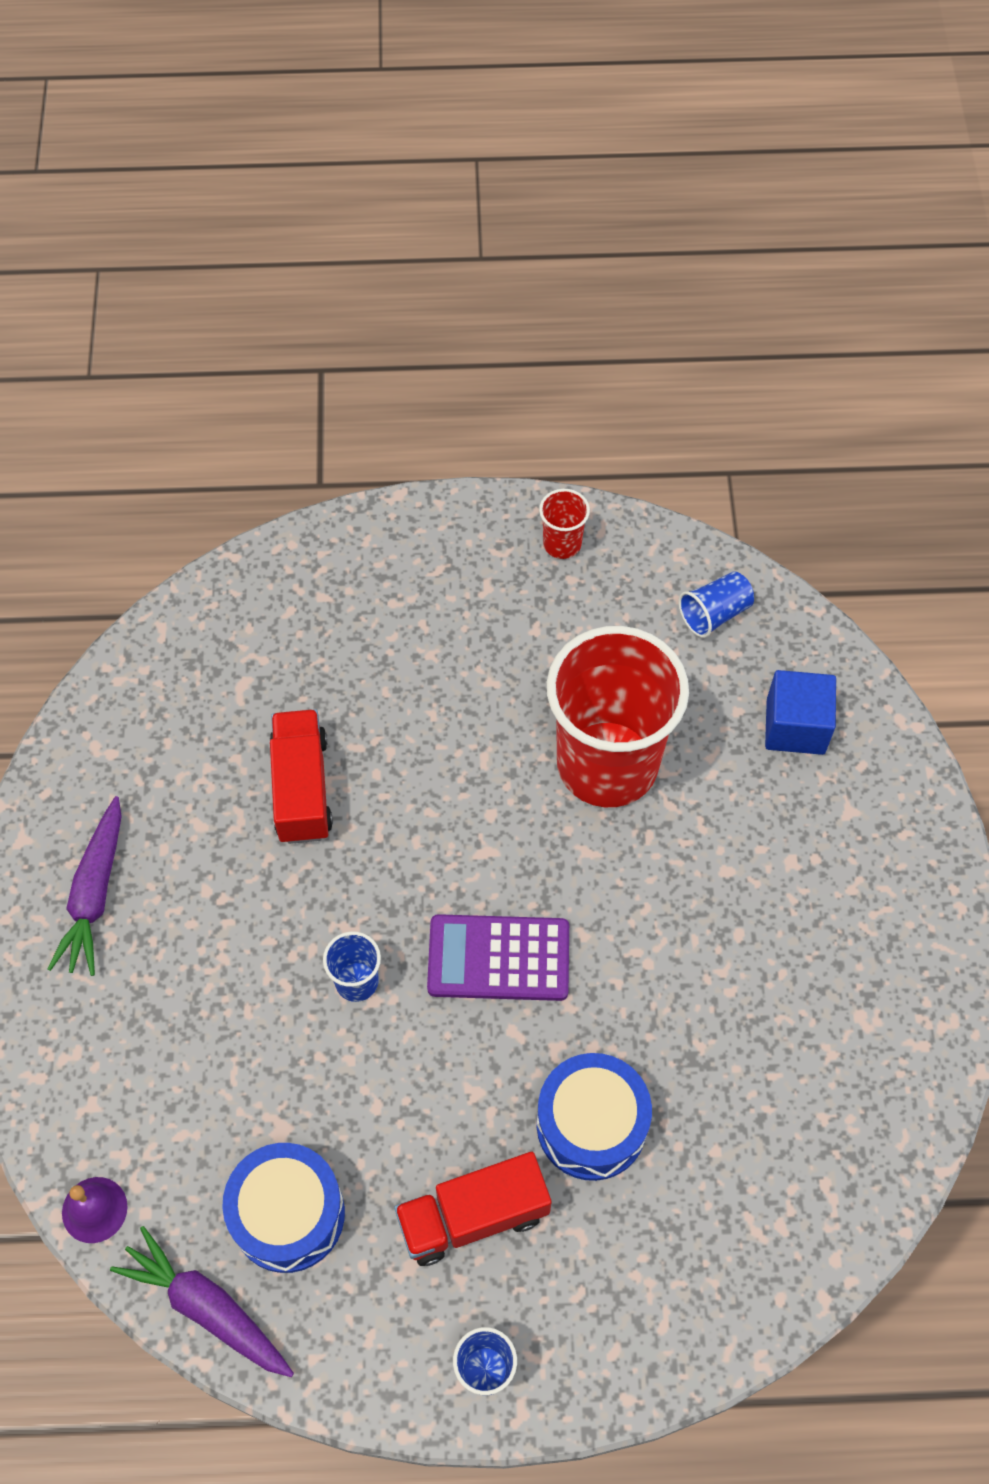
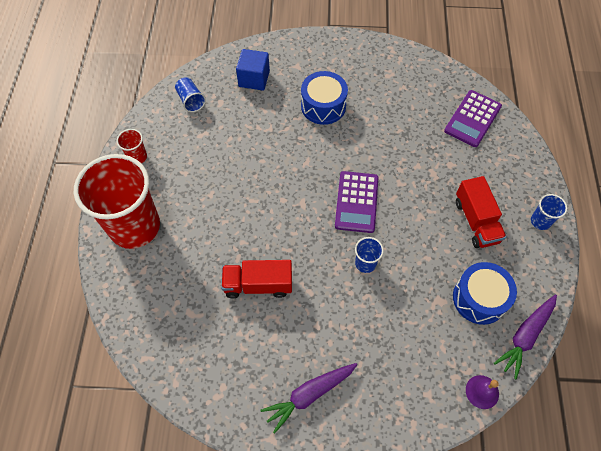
camera: 85 degrees left, 0 degrees up
purple carrot [47,796,122,976] -> purple carrot turned 135 degrees clockwise [260,363,357,434]
blue drum [537,1053,652,1181] -> blue drum moved to [301,71,348,125]
red cup [547,626,689,807] -> red cup moved to [74,154,160,249]
none -> purple calculator [444,90,502,147]

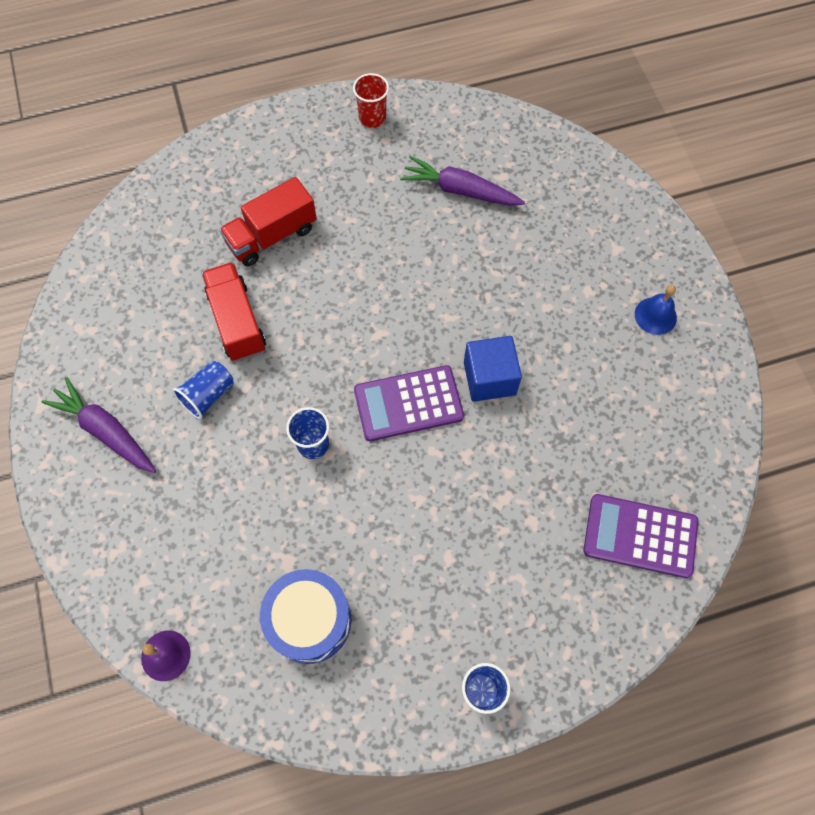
camera: 70 degrees right, 5 degrees up
red cup [74,154,160,249] -> none
blue cup [175,77,206,112] -> blue cup moved to [172,361,234,419]
blue cube [236,49,270,91] -> blue cube moved to [464,336,522,402]
blue drum [301,71,348,125] -> none
red truck [456,176,506,248] -> red truck moved to [219,177,317,266]
purple carrot [494,295,557,380] -> purple carrot moved to [400,156,525,206]
none -> blue bell [635,285,677,335]

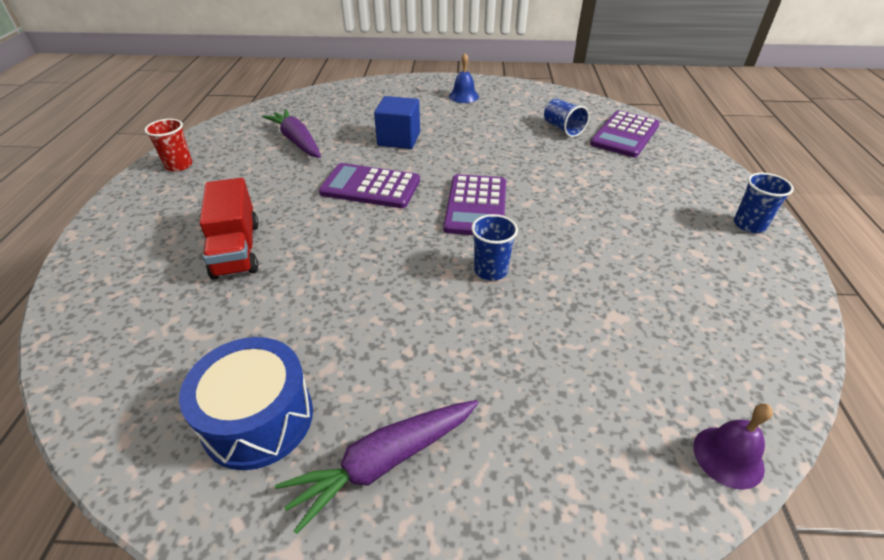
camera: 70 degrees left, 25 degrees down
blue cup [172,361,234,419] -> blue cup moved to [544,99,589,137]
red truck [202,262,266,361] -> none
blue drum [260,569,351,664] -> blue drum moved to [179,337,313,470]
purple carrot [400,156,525,206] -> purple carrot turned 105 degrees clockwise [262,109,321,158]
blue cube [464,336,522,402] -> blue cube moved to [374,96,420,149]
none -> purple calculator [319,163,420,208]

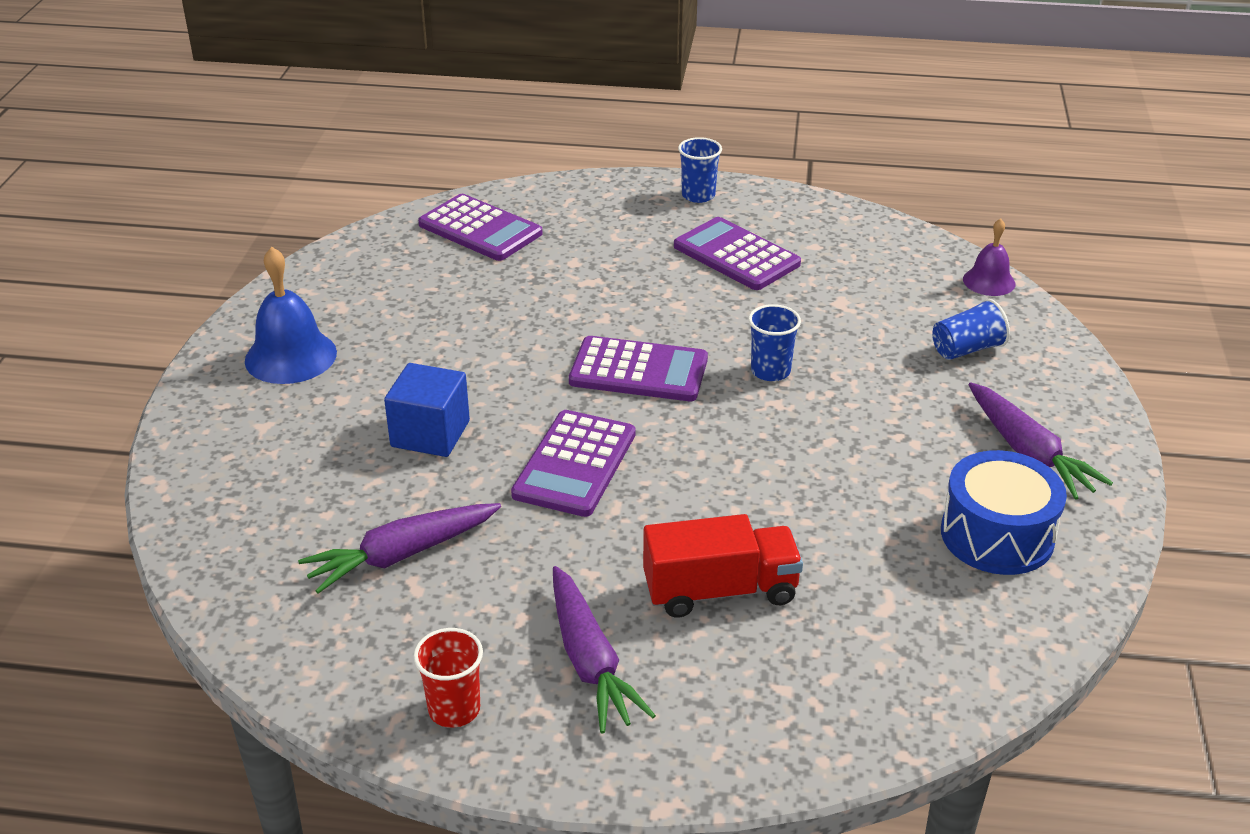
camera: 85 degrees left, 5 degrees down
blue bell [449,53,479,103] -> blue bell [245,247,337,384], size x1.64
blue cup [544,99,589,137] -> blue cup moved to [932,299,1010,360]
none -> purple carrot [553,566,656,733]
none -> purple calculator [674,217,801,290]

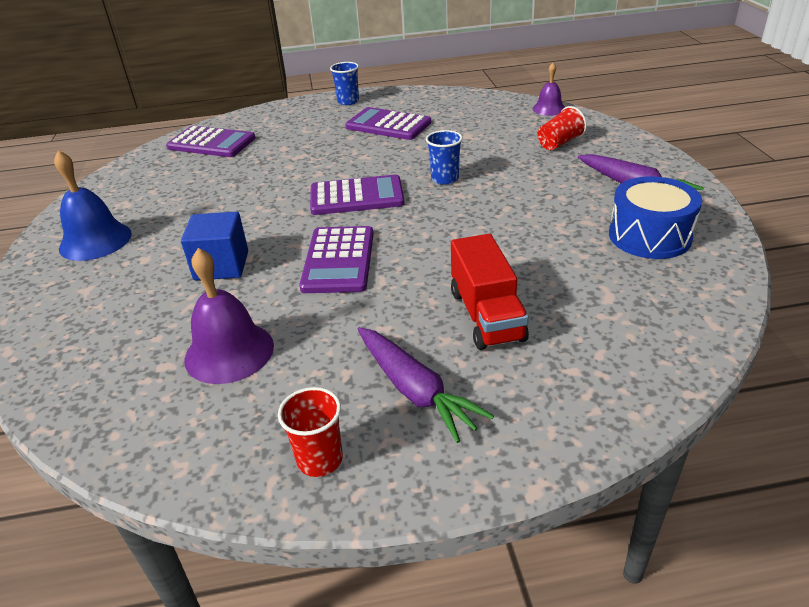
camera: 15 degrees left, 0 degrees up
purple carrot [298,503,501,594] -> purple bell [185,248,274,384]
red truck [643,514,803,618] -> red truck turned 105 degrees clockwise [451,234,529,350]
blue cup [932,299,1010,360] -> red cup [537,106,587,150]

